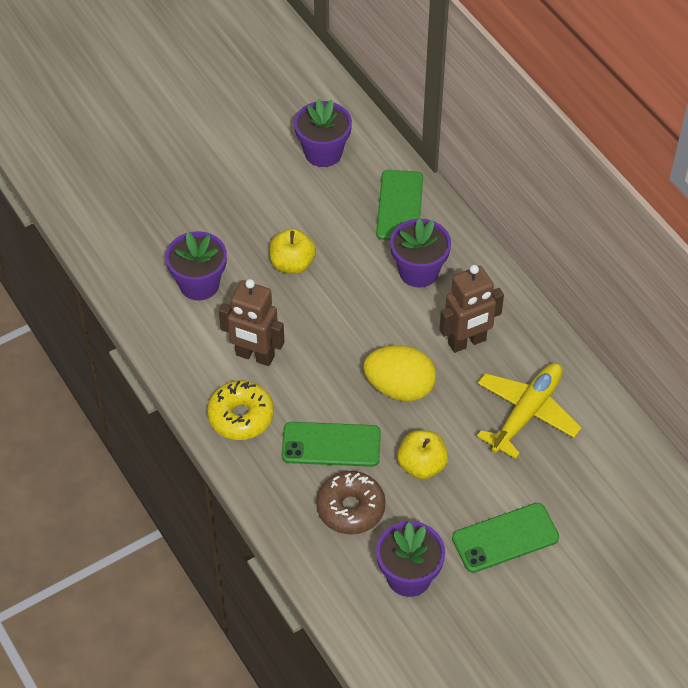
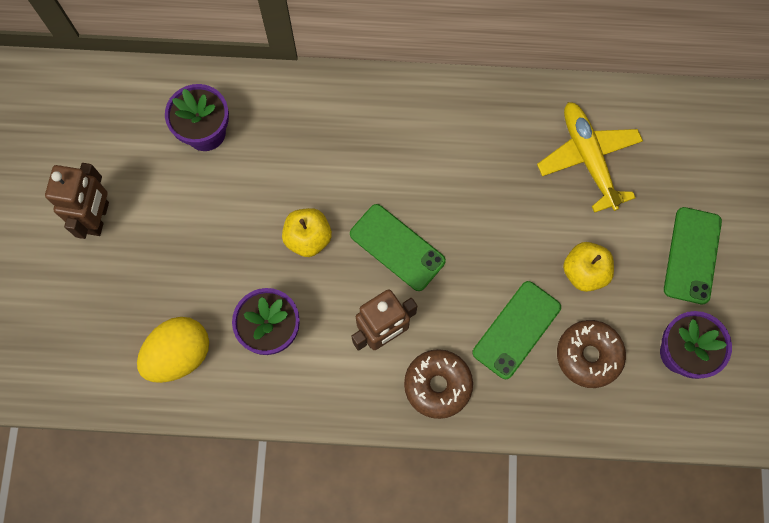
camera: 55 degrees left, 20 degrees up
yellow donut [207,380,274,440] -> brown donut [404,349,473,419]
yellow egg [363,345,436,401] -> yellow egg moved to [137,317,209,383]
green phone [376,170,423,240] -> green phone moved to [350,204,446,291]
purple flower pot [390,219,451,287] -> none
brown robot [439,265,504,353] -> brown robot moved to [45,163,109,239]

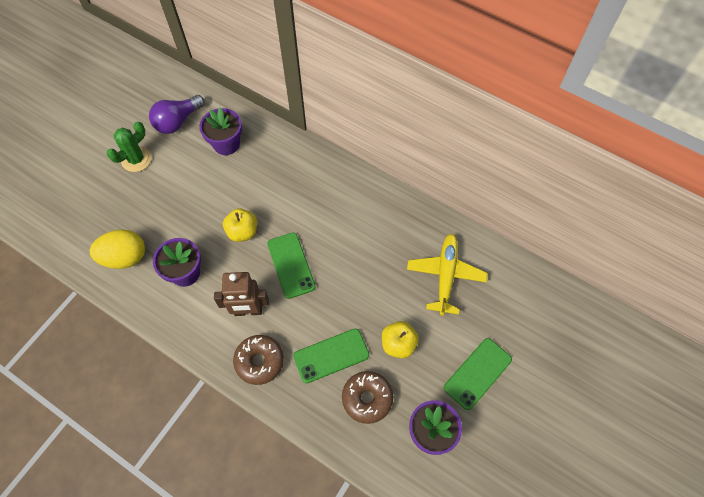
camera: 30 degrees right, 10 degrees down
brown robot [45,163,109,239] -> green cactus [107,122,152,172]
none -> purple light bulb [149,95,205,134]

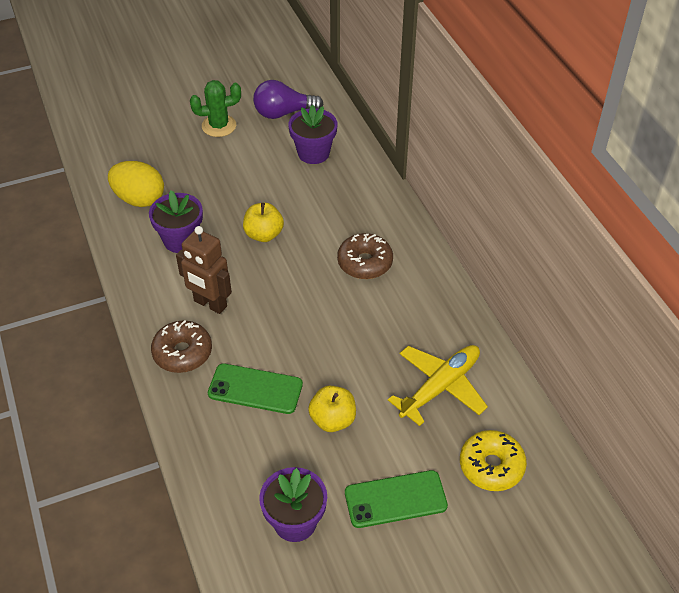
camera: 35 degrees right, 15 degrees down
green phone [267,233,315,299] -> none
brown donut [342,371,393,424] -> brown donut moved to [337,233,393,279]
none -> yellow donut [460,430,527,491]

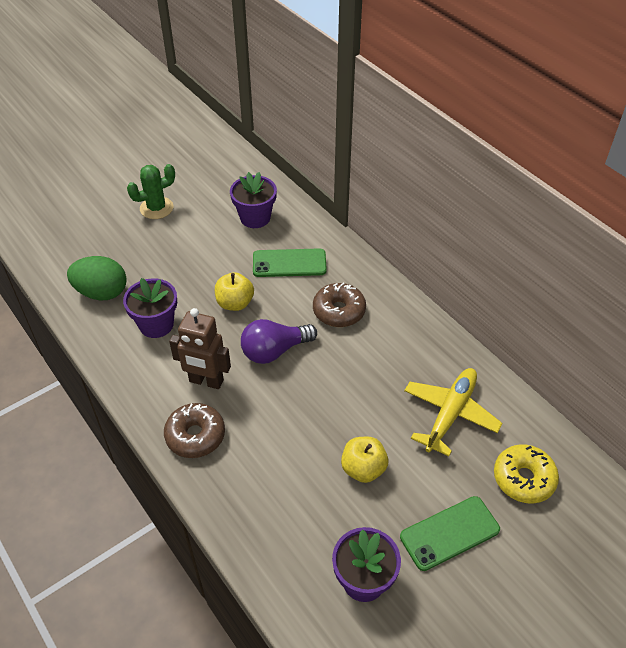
camera: 15 degrees left, 0 degrees up
yellow egg [108,161,164,207] -> green egg [67,256,127,300]
green phone [208,363,303,414] -> green phone moved to [253,248,327,277]
purple light bulb [253,80,323,119] -> purple light bulb moved to [241,319,317,364]

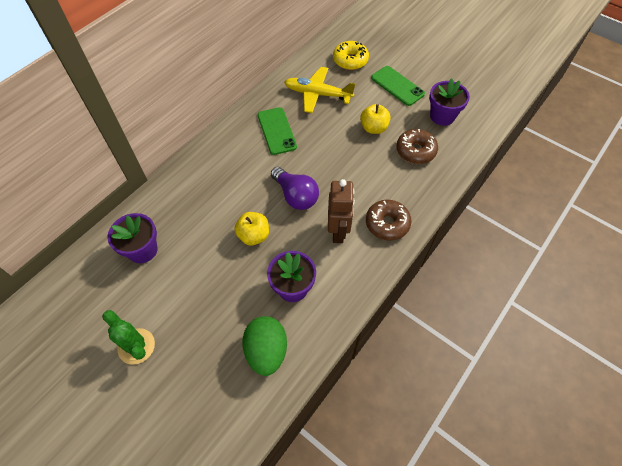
camera: 105 degrees left, 10 degrees up
green phone [253,248,327,277] -> green phone moved to [258,107,297,155]
brown donut [313,283,366,327] -> brown donut moved to [396,129,438,164]

